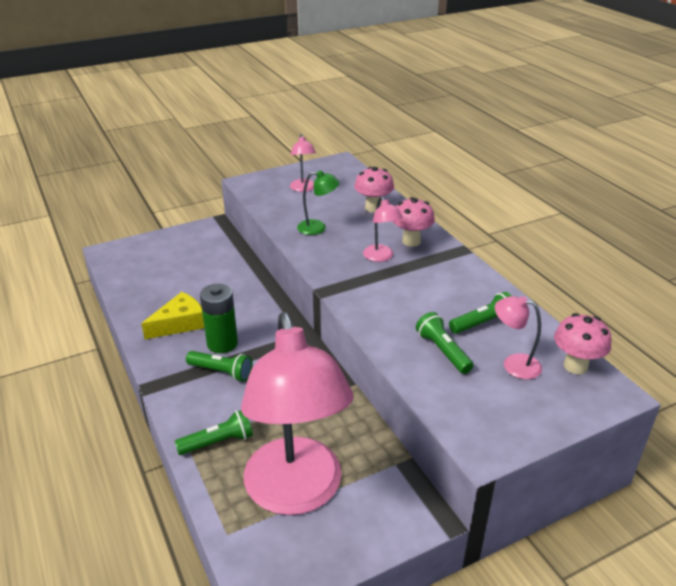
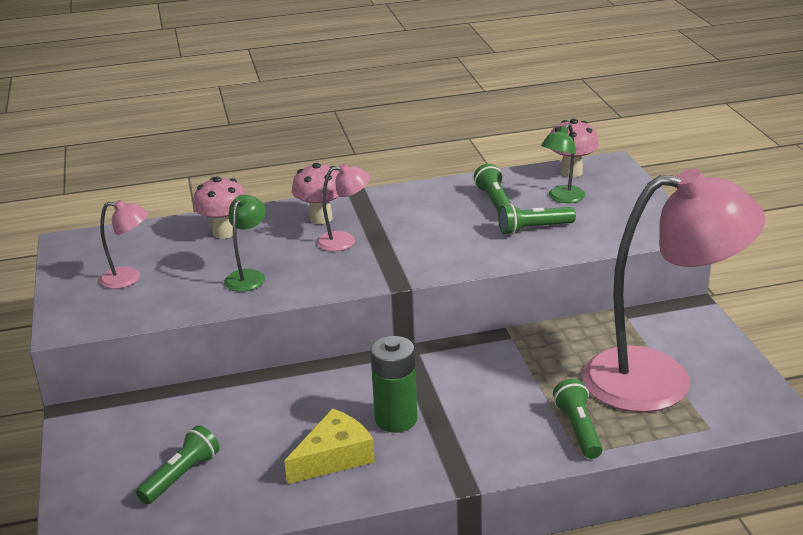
camera: 75 degrees left, 5 degrees down
yellow cheese [141,292,204,339] -> yellow cheese turned 75 degrees clockwise [284,408,375,484]
green flashlight [186,351,253,381] -> green flashlight moved to [136,425,220,504]
pink lamp [495,296,542,379] -> green lamp [541,124,585,203]

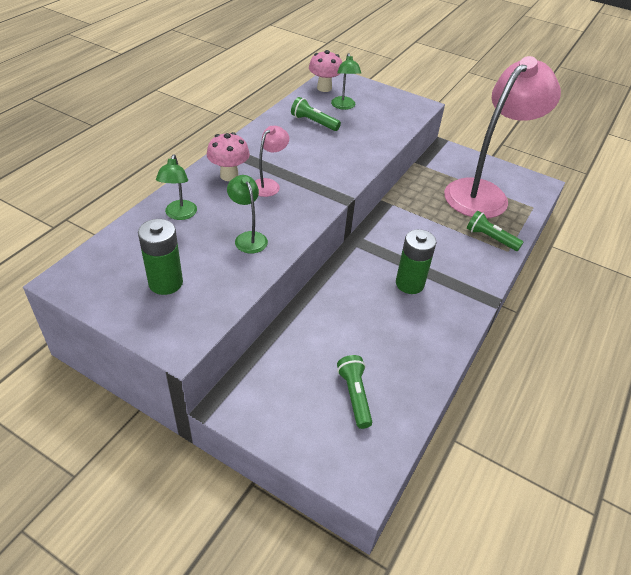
camera: 50 degrees left, 15 degrees up
pink lamp [99,200,148,289] -> green battery [138,219,183,295]
pink mushroom [193,176,246,239] -> green lamp [156,154,197,220]
yellow cheese [284,408,375,484] -> none
green flashlight [498,204,576,235] -> none

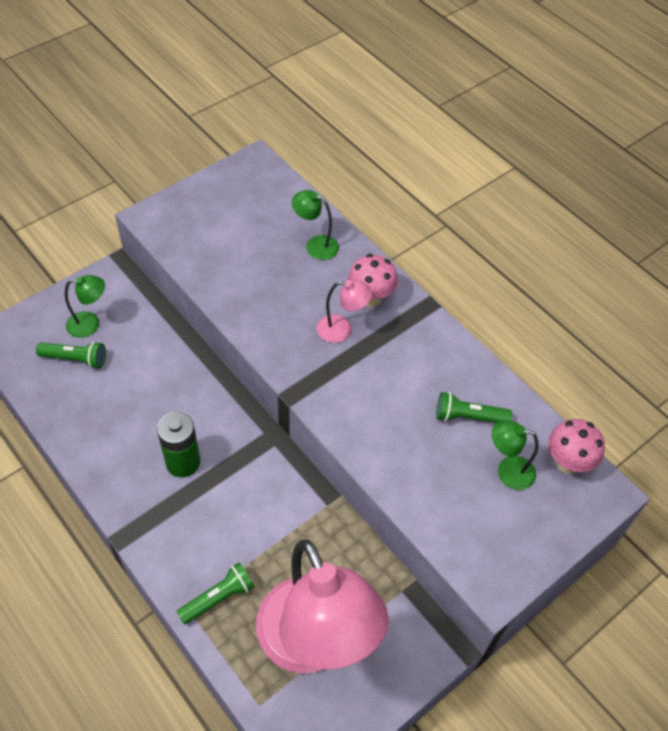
camera: 110 degrees right, 10 degrees up
green battery [138,219,183,295] -> none
green lamp [227,175,268,253] -> green lamp moved to [65,275,105,338]
pink lamp [255,126,289,197] -> pink lamp turned 45 degrees counterclockwise [317,280,372,343]
green flashlight [291,97,341,131] -> green flashlight turned 135 degrees counterclockwise [436,392,512,423]

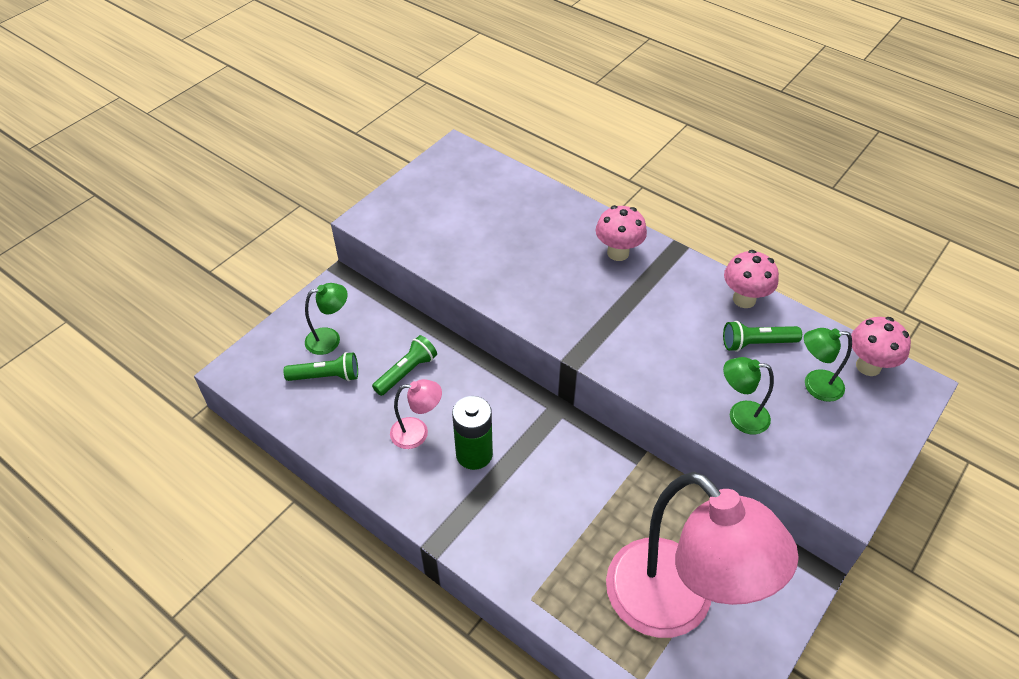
camera: 10 degrees left, 5 degrees down
green flashlight [177,562,255,625] -> green flashlight moved to [372,335,437,396]
green lamp [292,190,339,260] -> green lamp moved to [723,357,774,434]
pink lamp [317,280,372,343] -> pink lamp moved to [390,379,442,449]
none -> pink mushroom [724,250,779,308]

